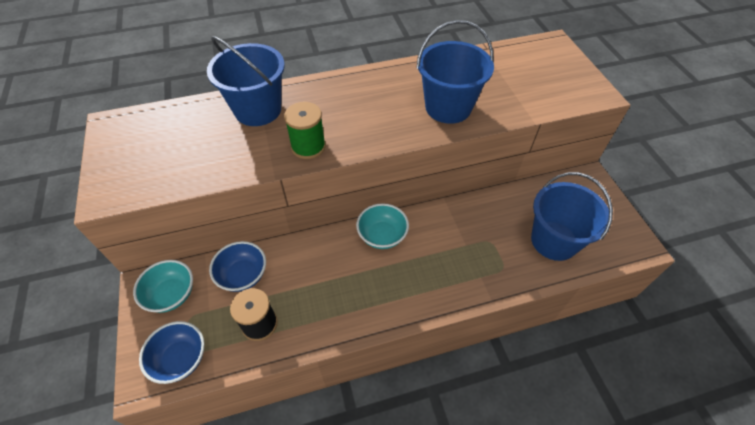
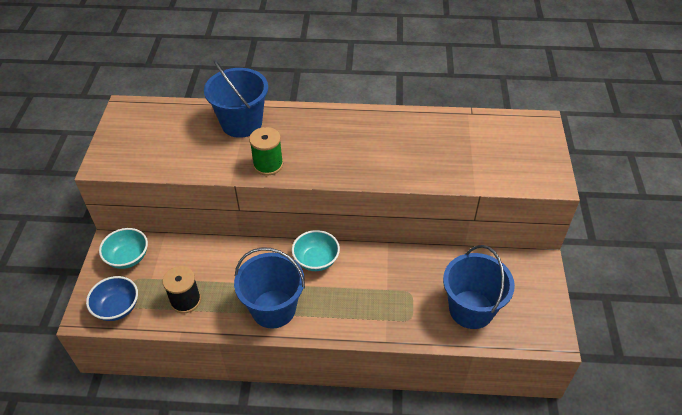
camera: 20 degrees right, 5 degrees down
blue bowl [209,241,266,292] -> none
blue bucket [417,20,494,124] -> blue bucket moved to [234,247,305,328]

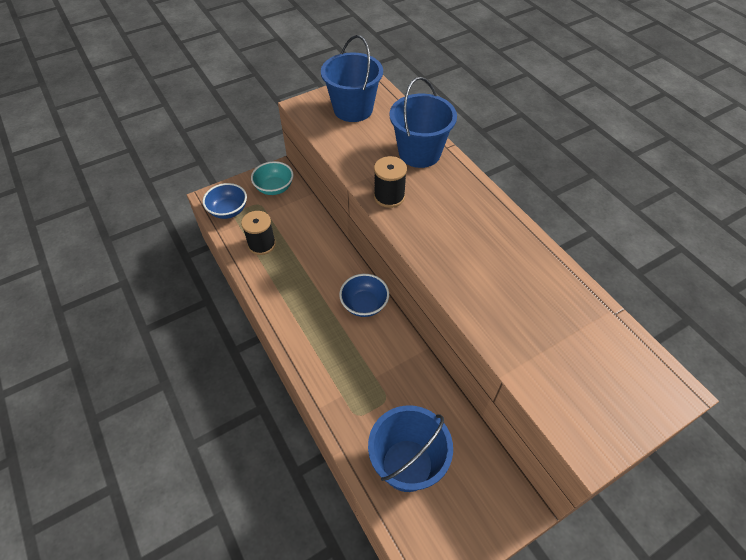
camera: 55 degrees right, 5 degrees up
blue bucket [234,247,305,328] -> blue bucket moved to [321,35,383,122]
green spool [249,127,283,176] -> black spool [374,156,407,208]
turquoise bowl [292,230,340,271] -> blue bowl [339,274,389,317]

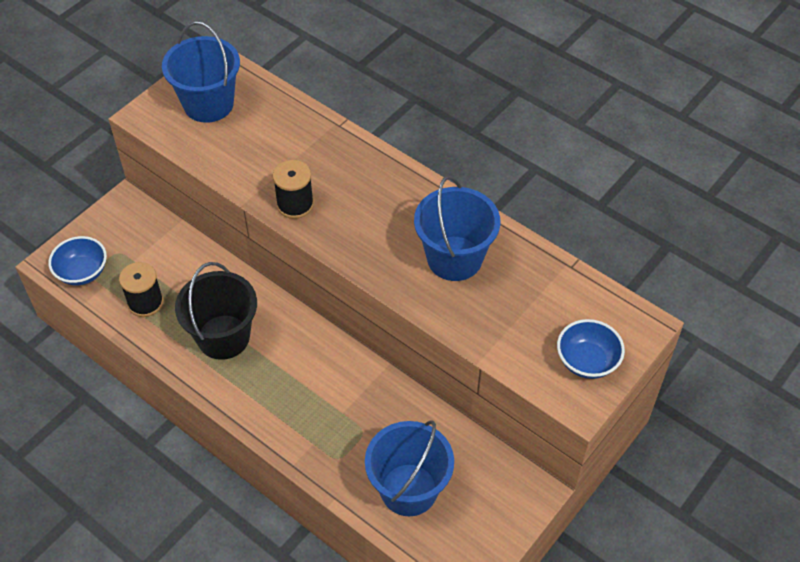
camera: 20 degrees left, 0 degrees up
turquoise bowl [251,161,294,195] -> none
blue bowl [339,274,389,317] -> blue bowl moved to [557,319,625,379]
blue bucket [390,77,457,168] -> blue bucket moved to [414,176,501,281]
none -> black bucket [175,262,257,360]

